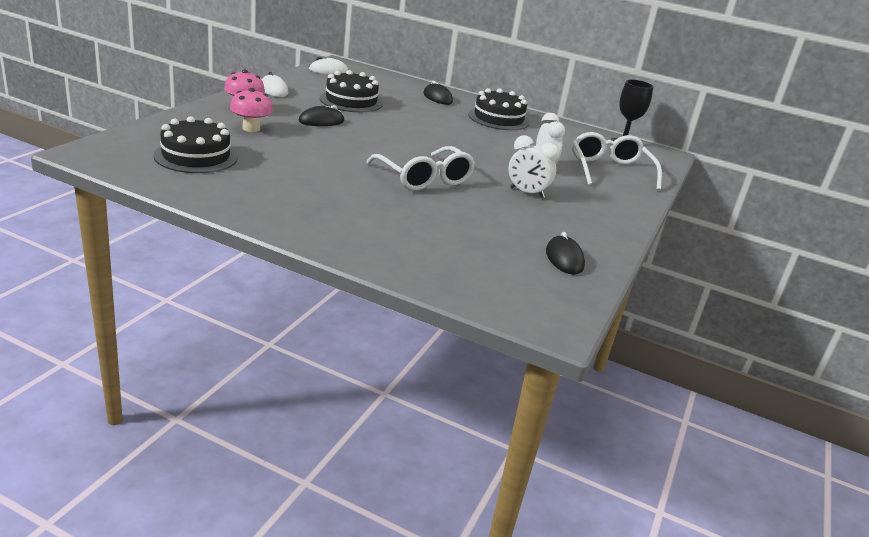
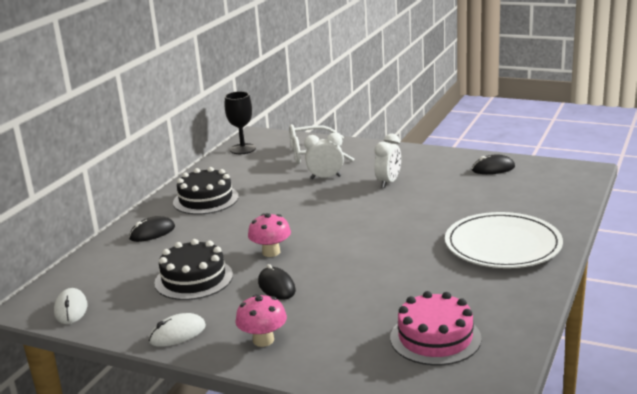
camera: 85 degrees left, 5 degrees down
black cake [154,116,238,173] -> pink cake [390,291,482,365]
pink mushroom [230,88,273,132] -> pink mushroom moved to [248,213,291,257]
white glasses [366,146,475,191] -> none
none -> white plate [445,212,563,268]

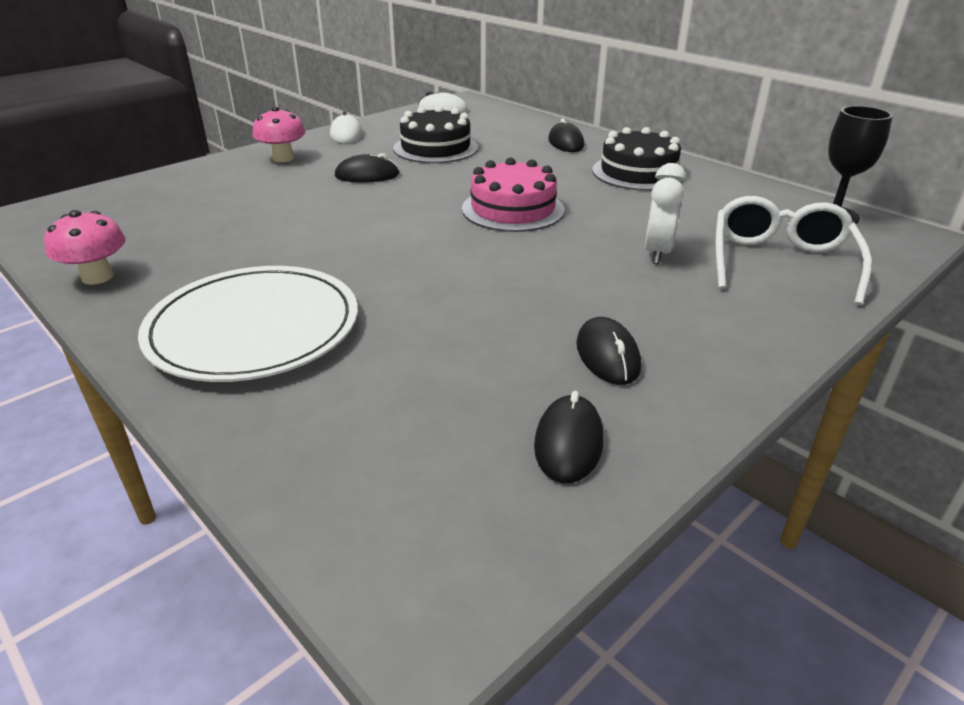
camera: 110 degrees right, 10 degrees up
pink mushroom [248,213,291,257] -> pink mushroom moved to [44,210,126,285]
white clock [374,134,401,188] -> none
pink cake [390,291,482,365] -> pink cake moved to [462,158,565,232]
none -> black mouse [576,317,641,385]

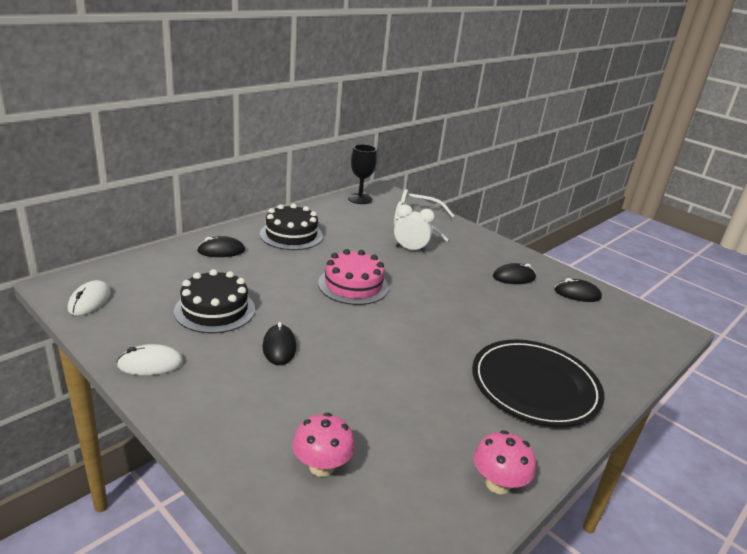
camera: 95 degrees left, 5 degrees down
white plate [138,266,358,382] -> black plate [472,339,605,427]
pink mushroom [253,106,305,162] -> pink mushroom moved to [293,413,355,477]

